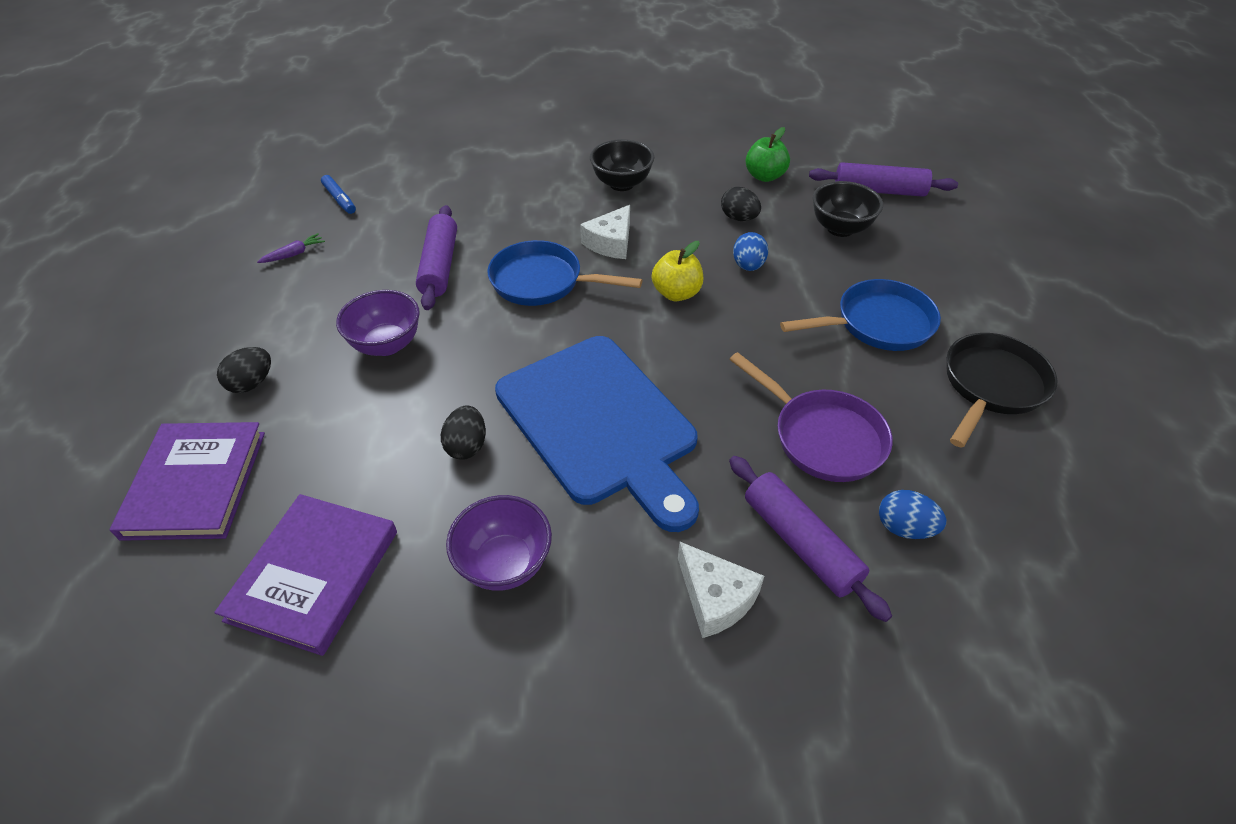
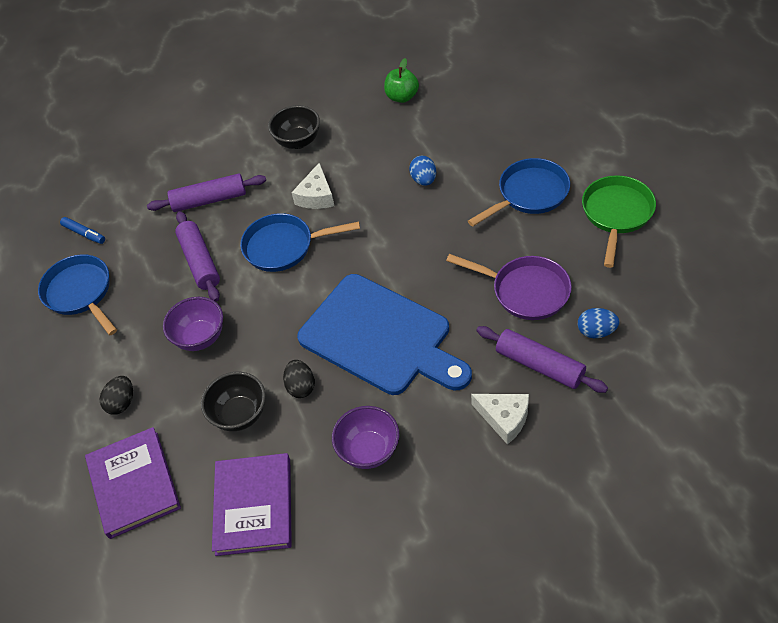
camera: 15 degrees left, 5 degrees up
purple carrot [257,233,325,263] -> blue pan [38,254,117,335]
yellow apple [652,241,703,301] -> none
black egg [721,187,761,221] -> none
purple rolling pin [809,162,958,197] -> purple rolling pin moved to [147,174,266,212]
black bowl [813,181,883,237] -> black bowl moved to [201,372,266,431]
black pan [947,333,1057,448] -> green pan [582,175,656,268]

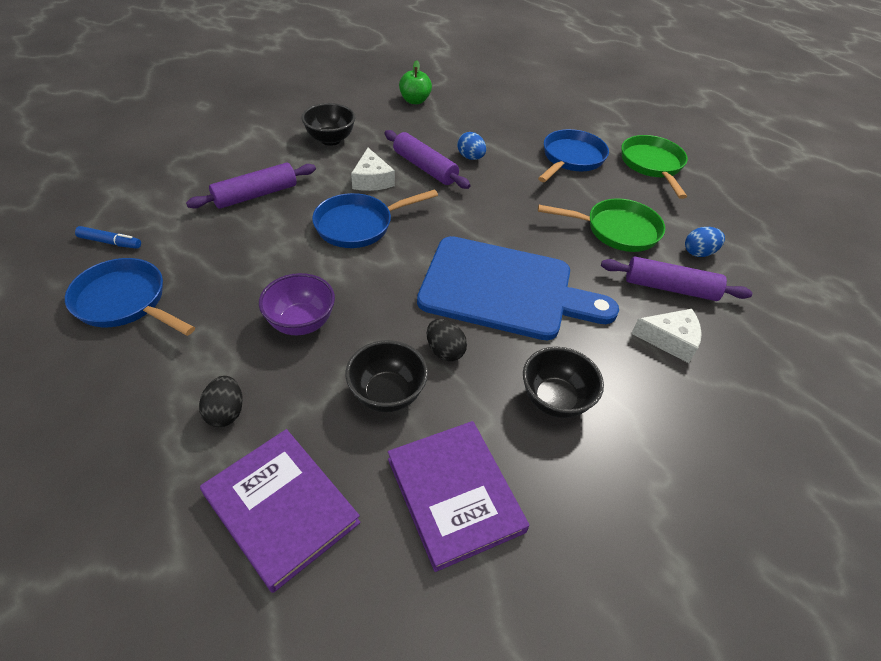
camera: 30 degrees left, 5 degrees down
purple rolling pin [175,211,220,302] -> purple rolling pin moved to [384,130,471,189]
purple bowl [332,406,399,469] -> black bowl [523,347,604,418]
purple pan [446,254,572,320] -> green pan [538,198,665,252]

